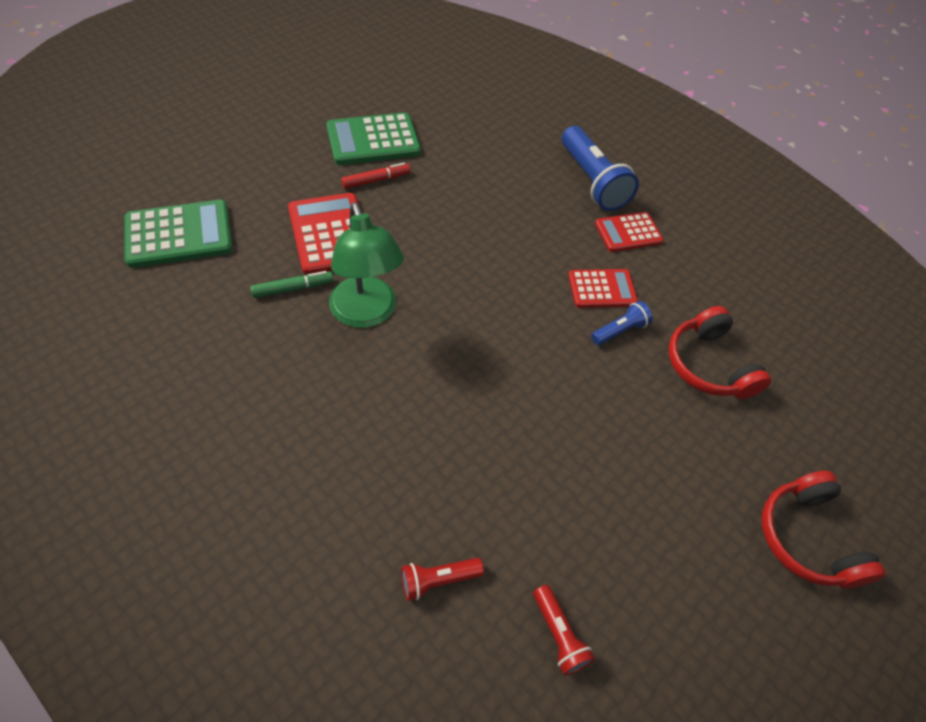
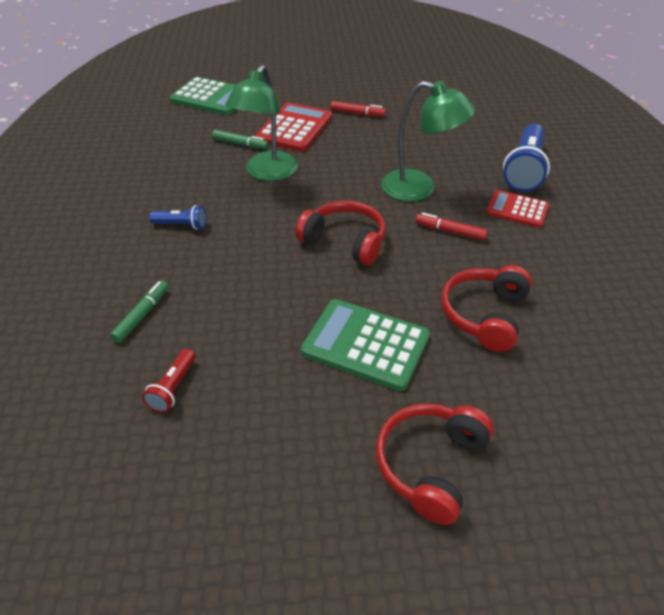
camera: 45 degrees right, 10 degrees down
green calculator [326,112,421,165] -> green calculator moved to [301,299,430,391]
red flashlight [401,558,484,601] -> green marker [110,281,169,343]
red calculator [568,269,638,308] -> red marker [416,213,488,240]
blue flashlight [591,301,653,345] -> blue flashlight moved to [149,205,206,230]
none -> red headphones [295,201,386,265]
none -> green lamp [381,81,476,201]

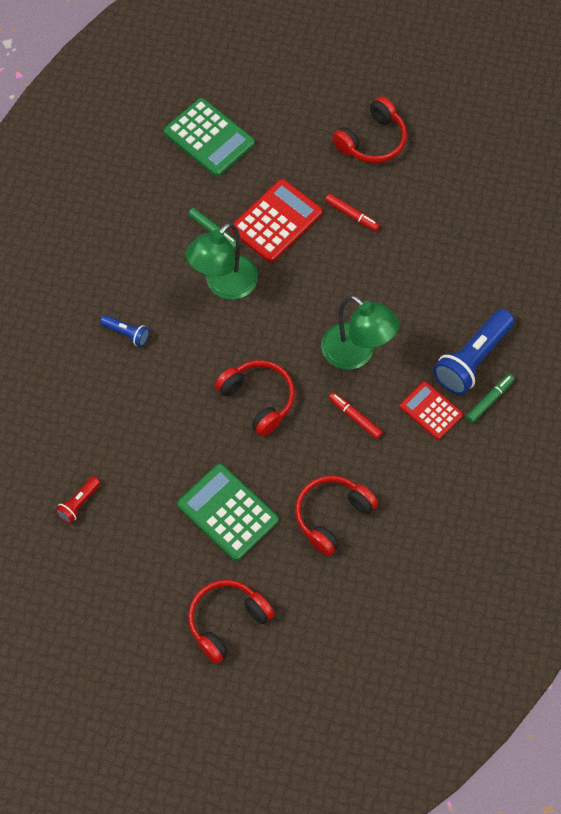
camera: 20 degrees right, 20 degrees up
green marker [110,281,169,343] -> green marker moved to [466,374,515,423]
none -> red headphones [332,96,407,163]

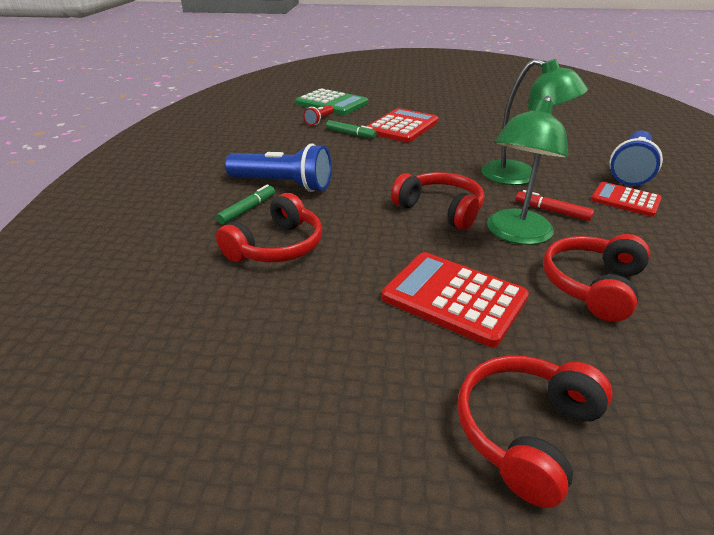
camera: 10 degrees left, 30 degrees down
red flashlight [55,476,100,524] -> red flashlight moved to [303,105,334,125]
blue flashlight [100,315,150,347] -> blue flashlight [225,144,332,192], size x1.99
green calculator [177,464,279,561] -> red calculator [382,252,529,347]
green lamp [185,223,258,300] -> green lamp moved to [487,96,568,245]
red marker [325,194,380,231] -> none
red headphones [332,96,407,163] -> red headphones moved to [216,193,322,262]
green marker [466,374,515,423] -> green marker moved to [216,184,275,225]

